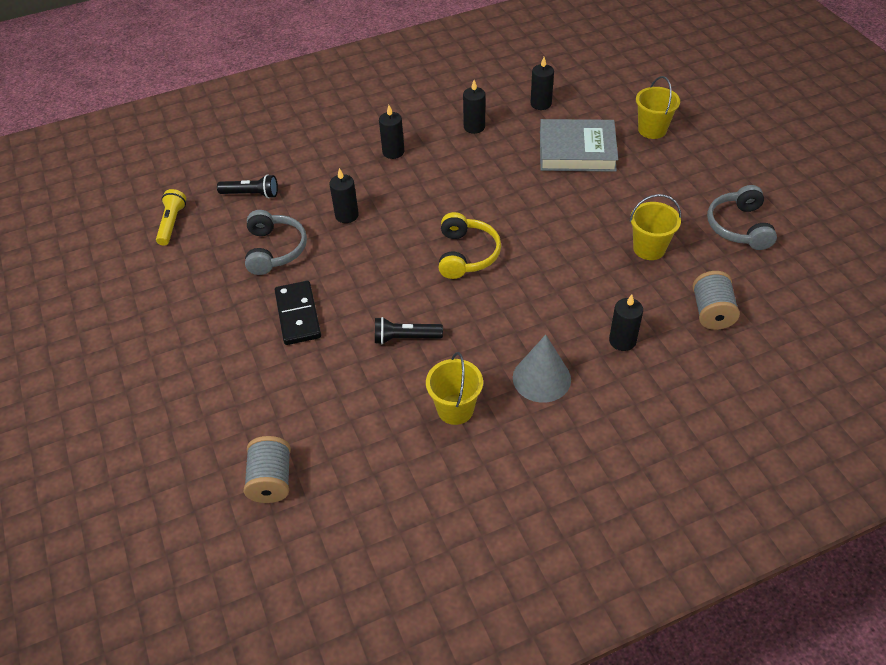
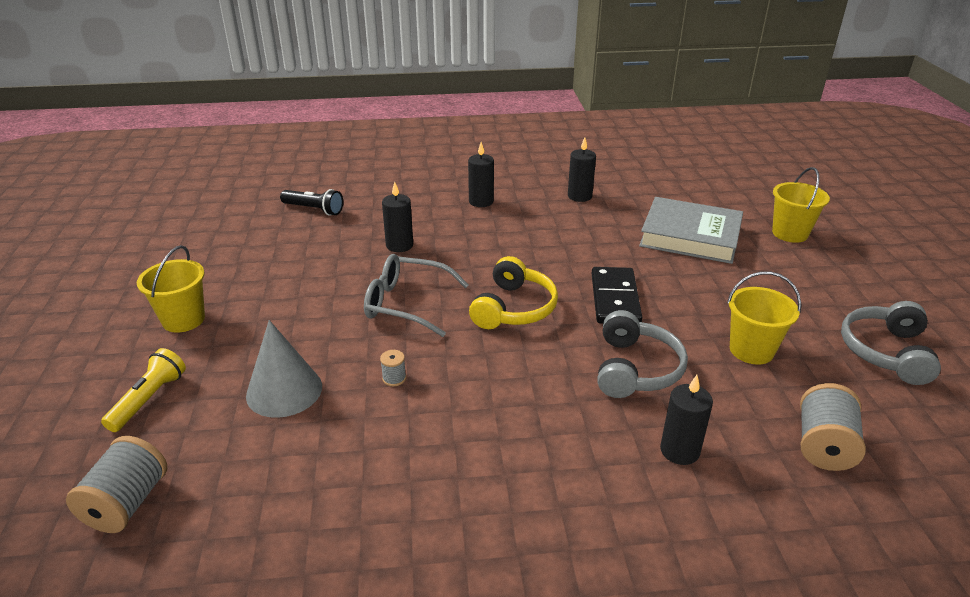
camera: 15 degrees right, 15 degrees down
yellow flashlight [156,189,186,246] -> yellow flashlight moved to [101,348,186,432]
grey headphones [245,210,307,275] -> grey headphones moved to [597,310,688,398]
black domino [275,281,321,345] -> black domino moved to [592,267,642,323]
black flashlight [375,317,443,344] -> grey spool [380,350,406,386]
yellow bucket [426,352,483,425] -> yellow bucket moved to [137,245,205,333]
grey cone [513,335,571,403] -> grey cone moved to [246,320,322,418]
black candle [531,57,554,110] -> none
none -> grey glasses [364,254,469,337]

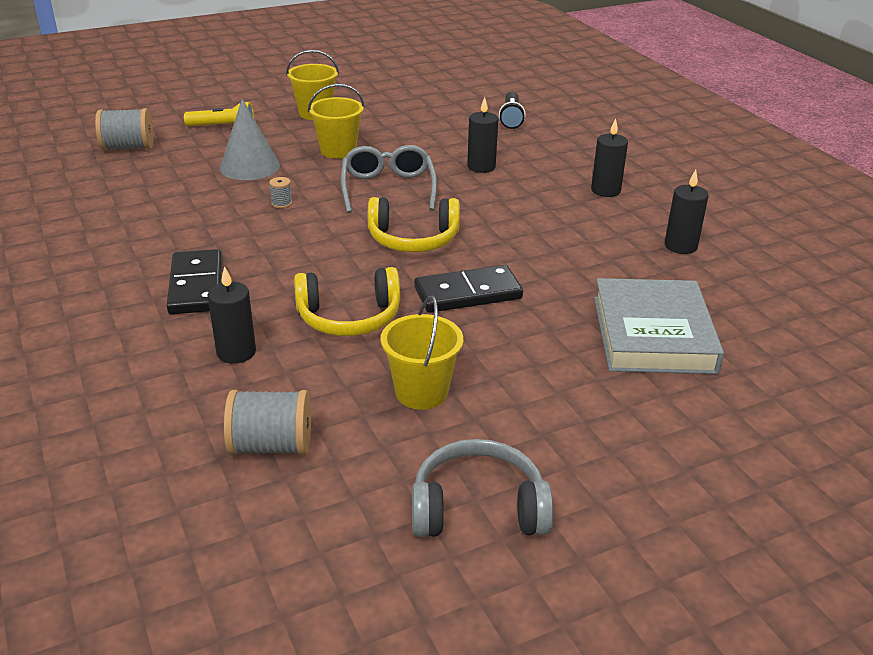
camera: 70 degrees right, 0 degrees up
grey headphones [597,310,688,398] -> yellow headphones [294,267,400,336]
yellow bucket [772,167,830,243] -> yellow bucket moved to [308,84,365,159]
none -> black domino [167,249,222,314]

